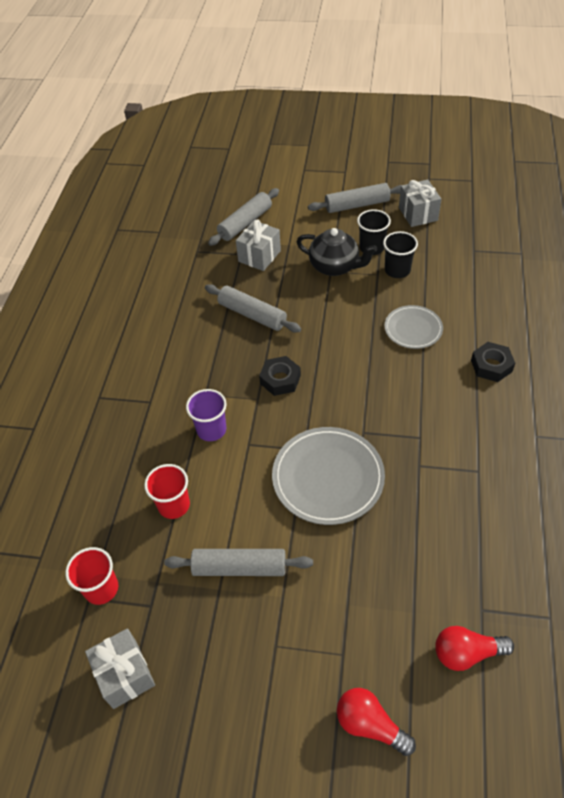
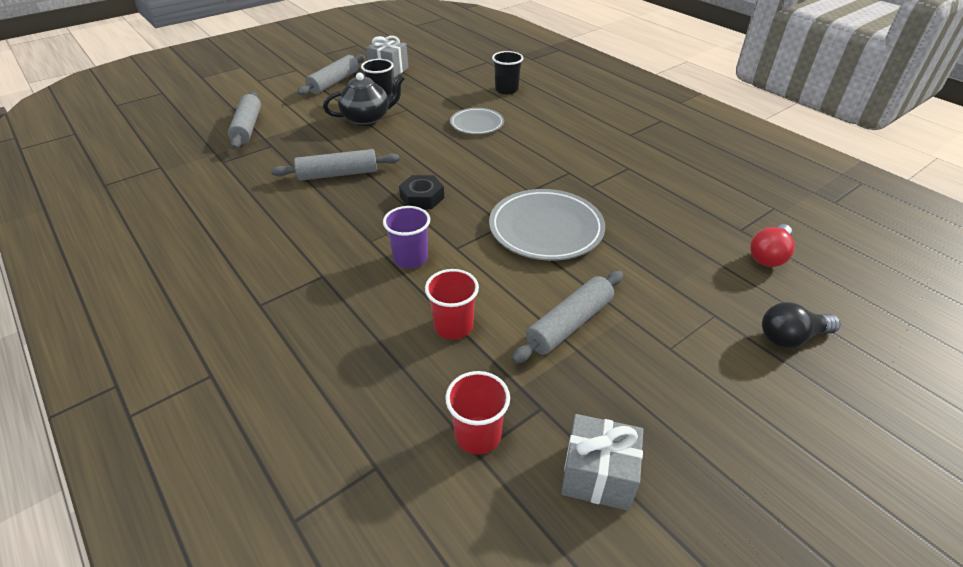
camera: 50 degrees left, 10 degrees down
grey gift [236,220,281,271] -> none
red light bulb [337,688,416,756] -> black light bulb [762,302,841,348]
black cup [383,231,418,278] -> black cup moved to [492,51,523,94]
black nut [471,342,515,382] -> none

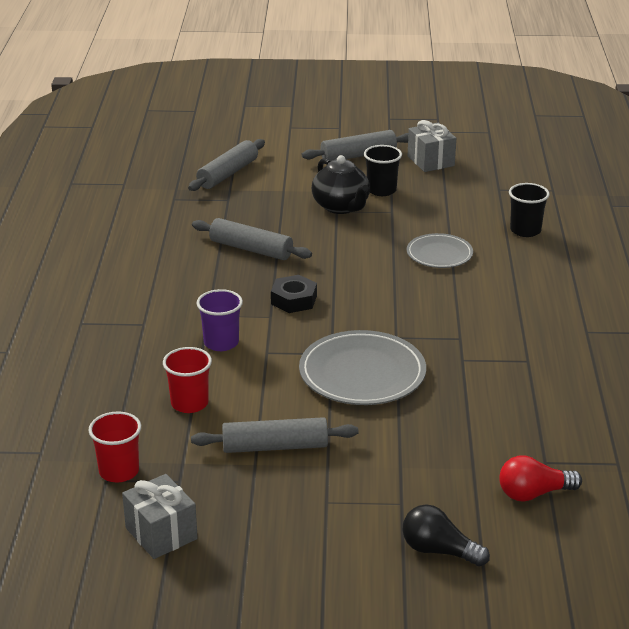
camera: 40 degrees right, 10 degrees down
black teapot [323,73,405,126] -> black teapot turned 45 degrees clockwise [312,155,370,214]

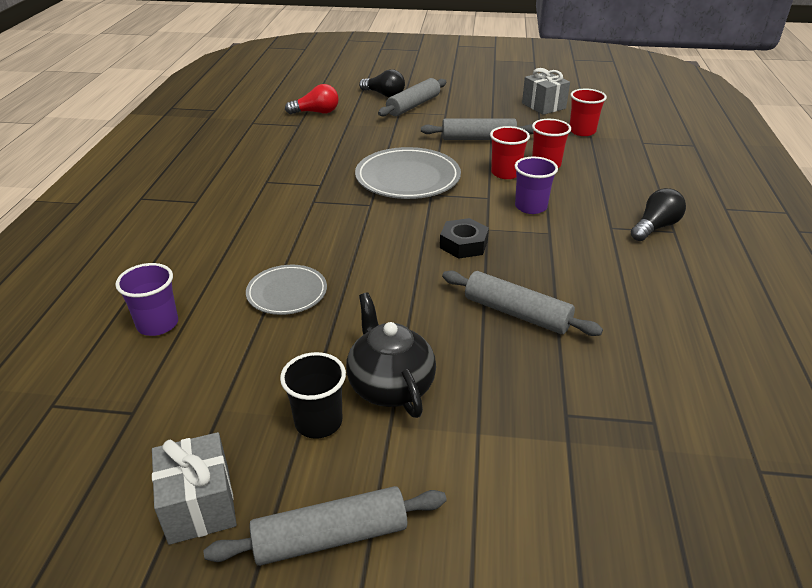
camera: 175 degrees left, 5 degrees up
grey rolling pin [188,139,265,191] -> grey rolling pin moved to [378,78,446,116]
black cup [509,183,550,237] -> purple cup [115,263,178,336]
none -> red cup [490,126,530,179]
none -> black light bulb [631,188,686,241]

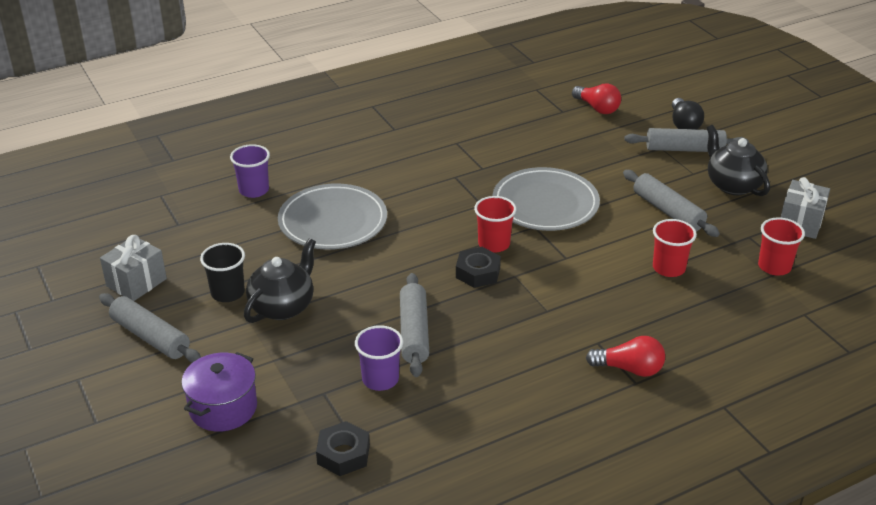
camera: 55 degrees right, 0 degrees up
grey plate [246,265,327,315] -> grey plate [278,184,387,250], size x1.67
red cup [490,126,530,179] -> red cup moved to [474,196,516,253]
purple cup [515,157,558,214] -> purple cup moved to [355,325,403,391]
black light bulb [631,188,686,241] -> red light bulb [586,336,665,377]
none -> purple pot [182,352,257,432]
none -> black nut [316,421,370,476]
none -> black teapot [707,125,770,196]

